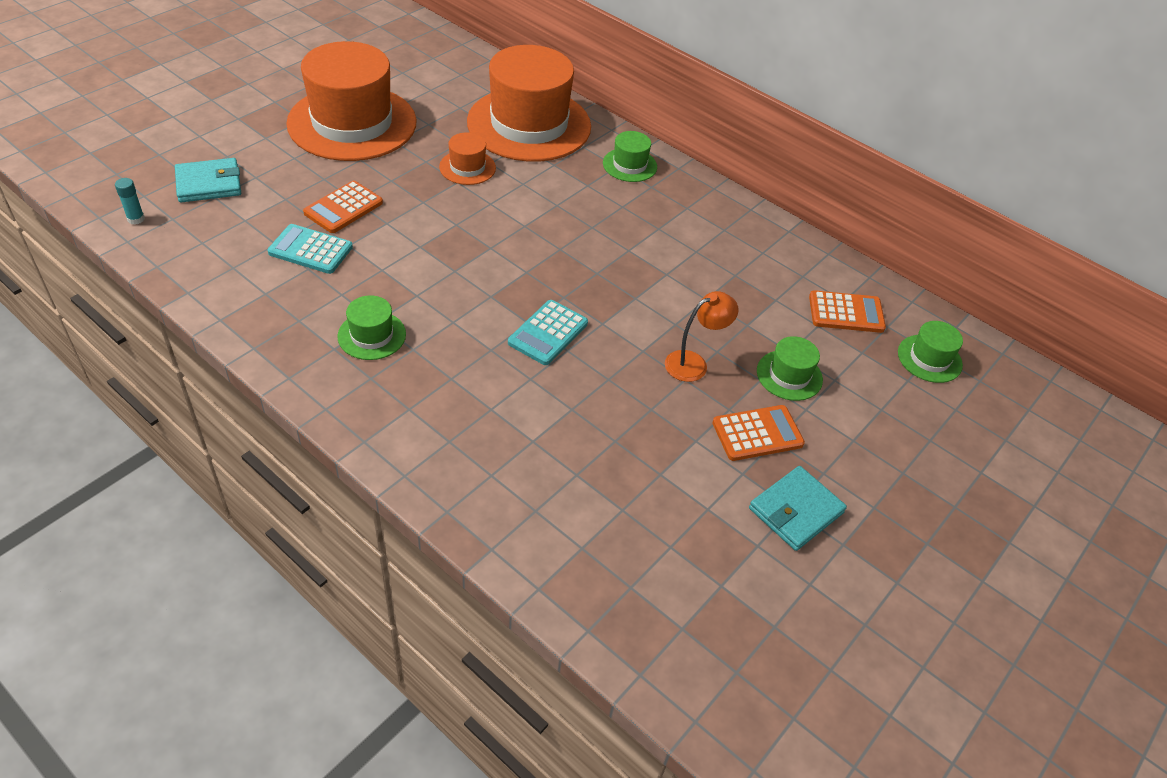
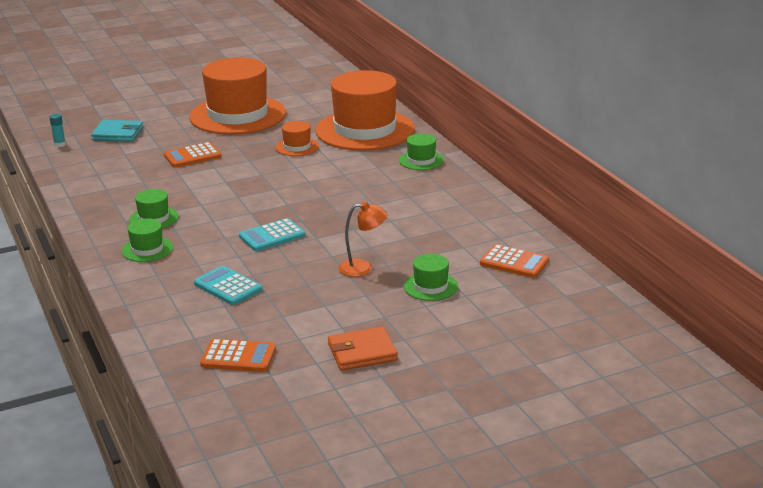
camera: 30 degrees right, 20 degrees down
turquoise calculator [267,224,353,274] -> turquoise calculator moved to [194,266,262,305]
orange calculator [712,405,805,461] -> orange calculator moved to [200,339,276,372]
turquoise wallet [749,466,847,551] -> orange wallet [328,327,398,371]
green hat [898,321,963,383] -> green hat moved to [122,219,173,262]

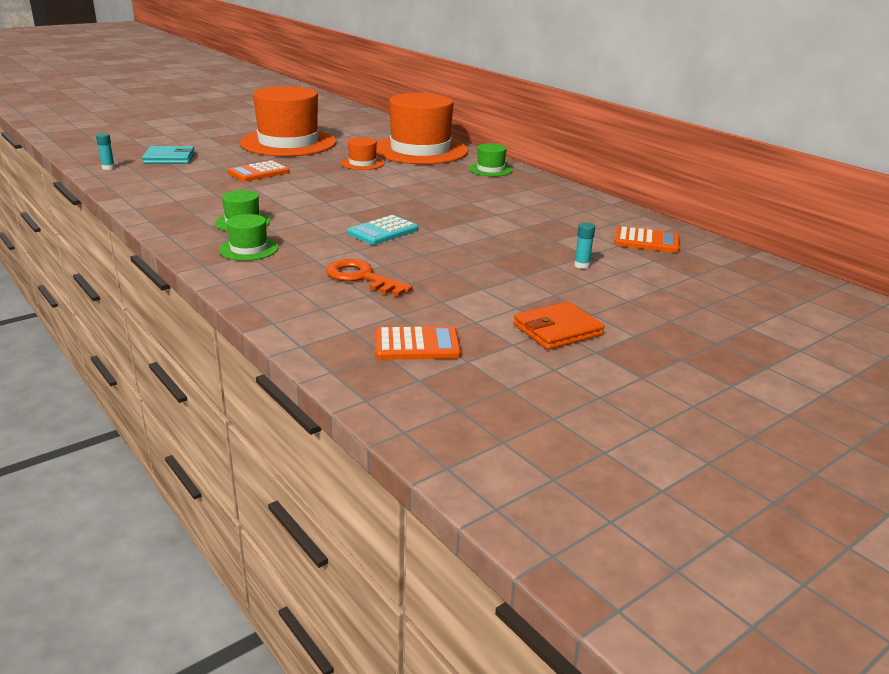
camera: 15 degrees left, 0 degrees up
turquoise calculator [194,266,262,305] -> orange key [326,259,413,296]
orange lamp [338,202,388,277] -> none
green hat [404,254,458,301] -> turquoise glue stick [574,223,595,269]

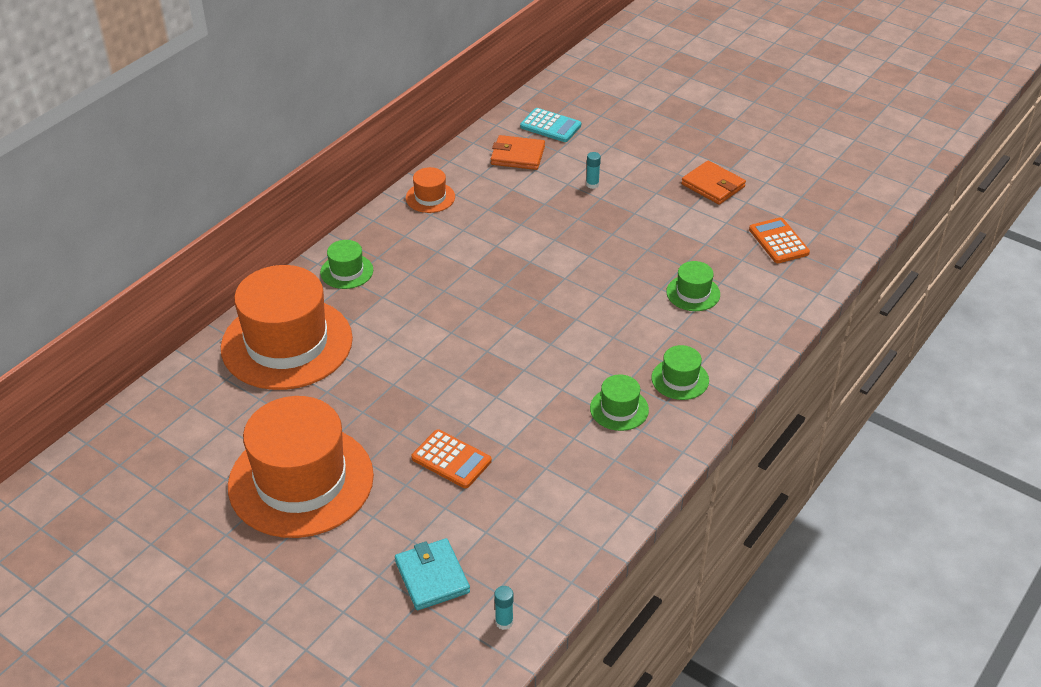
camera: 105 degrees left, 15 degrees up
orange key [326,259,413,296] -> green hat [666,261,720,311]
orange hat [341,137,384,170] -> orange hat moved to [406,167,455,213]
turquoise calculator [347,215,418,245] -> turquoise calculator moved to [520,108,581,142]
orange calculator [614,226,680,253] -> orange wallet [491,135,545,170]

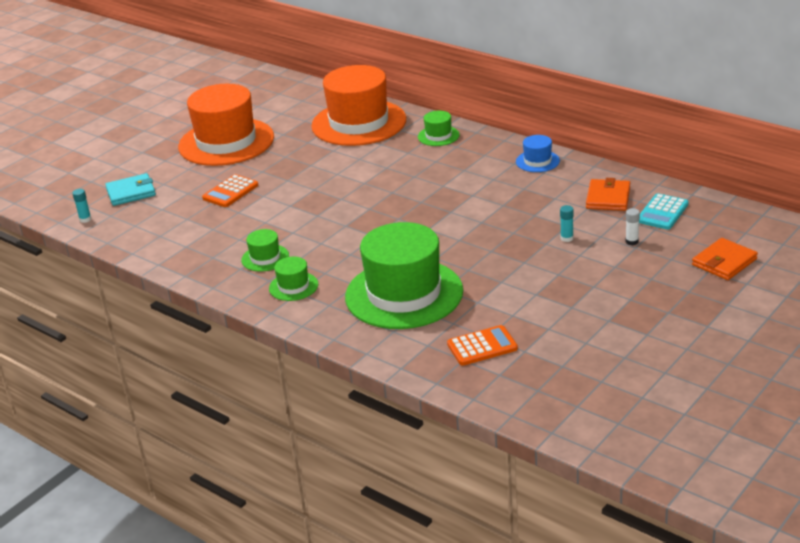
camera: 95 degrees right, 10 degrees down
orange hat [406,167,455,213] -> blue hat [516,135,560,172]
green hat [666,261,720,311] -> green hat [345,222,463,329], size x2.33
orange wallet [681,161,746,205] -> orange wallet moved to [692,238,758,280]
none -> white glue stick [626,208,640,245]

